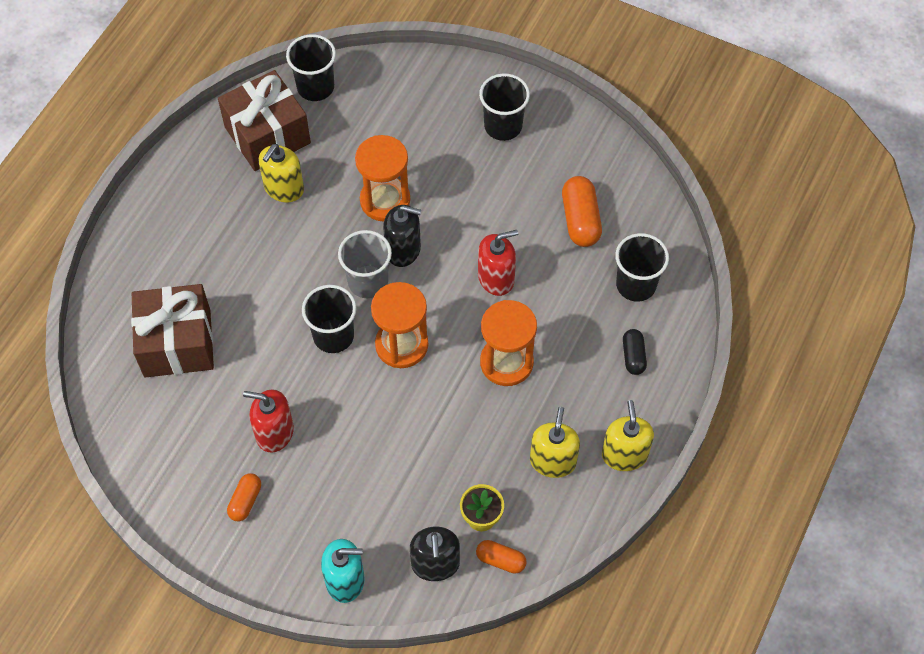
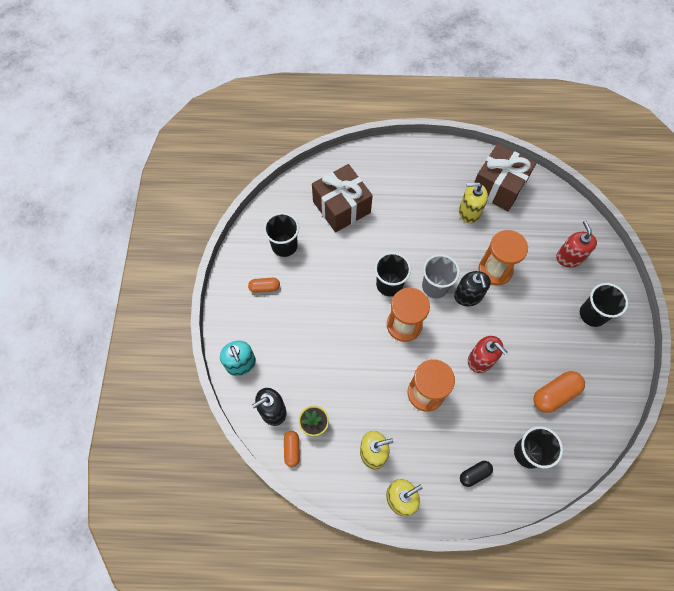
camera: 65 degrees right, 5 degrees up
red soap dispenser [243,389,294,452] -> red soap dispenser moved to [556,220,597,267]
black cup [286,34,336,101] -> black cup moved to [264,213,299,257]

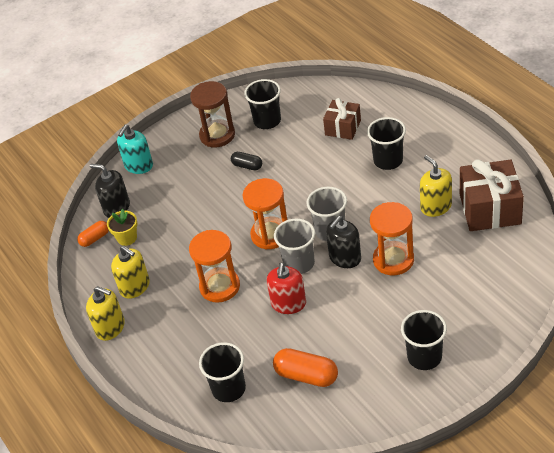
camera: 60 degrees right, 20 degrees down
orange capsule [248,278,280,293] -> brown hourglass [190,81,235,147]
brown gift [312,164,373,232] -> brown gift [323,98,361,140], size x0.61
black cup [375,252,411,296] -> black cup moved to [367,117,406,170]
black capsule [460,461,493,487] -> black capsule moved to [231,152,262,170]
red soap dispenser [556,220,597,267] -> none
none -> grey cup [274,218,315,274]

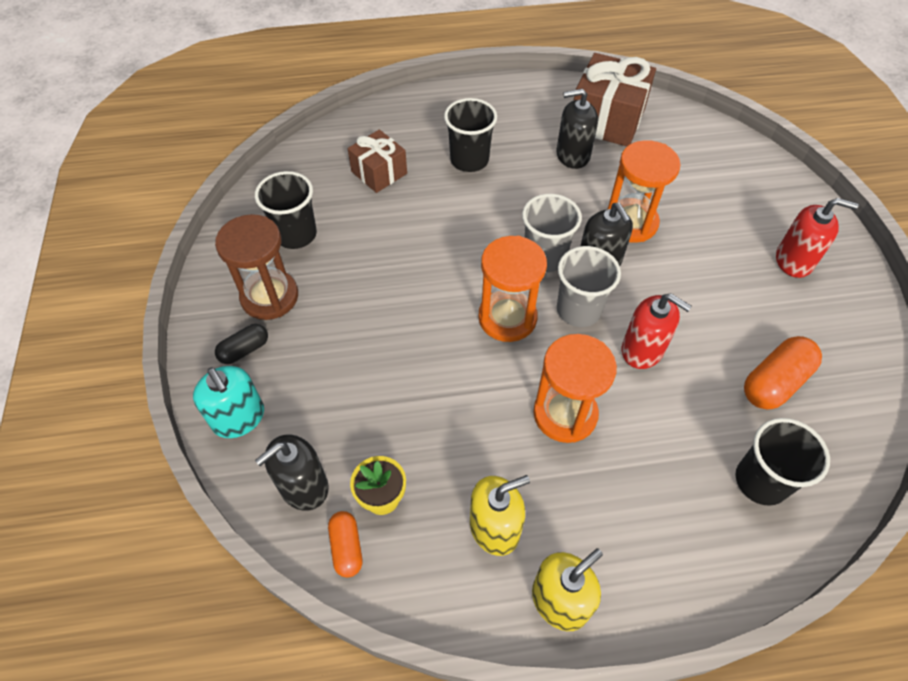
camera: 70 degrees left, 10 degrees up
black capsule [231,152,262,170] -> black capsule moved to [215,324,268,364]
black cup [401,310,447,370] -> red soap dispenser [776,198,859,278]
yellow soap dispenser [420,155,452,217] -> black soap dispenser [556,89,598,169]

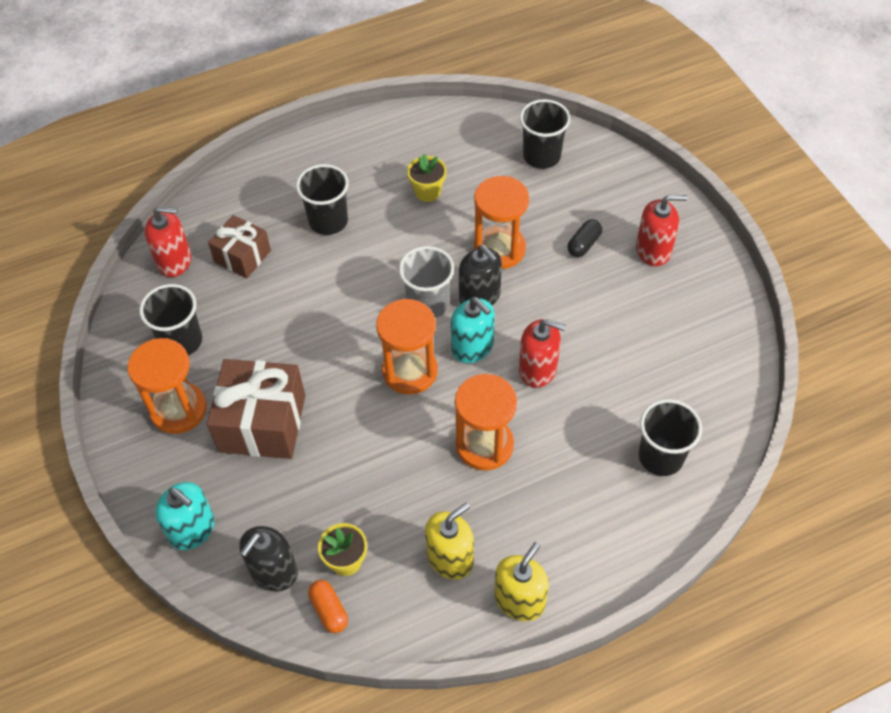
camera: 15 degrees left, 0 degrees up
brown hourglass [215,214,298,320] -> orange hourglass [128,338,207,434]
black capsule [215,324,268,364] -> black capsule moved to [568,219,602,257]
black soap dispenser [556,89,598,169] -> yellow flower pot [407,154,446,202]
grey cup [557,246,621,327] -> turquoise soap dispenser [451,297,495,363]
brown gift [573,53,656,147] -> brown gift moved to [207,359,305,459]
orange capsule [744,336,822,410] -> none
none -> red soap dispenser [144,207,191,277]
none -> black cup [520,99,570,169]

